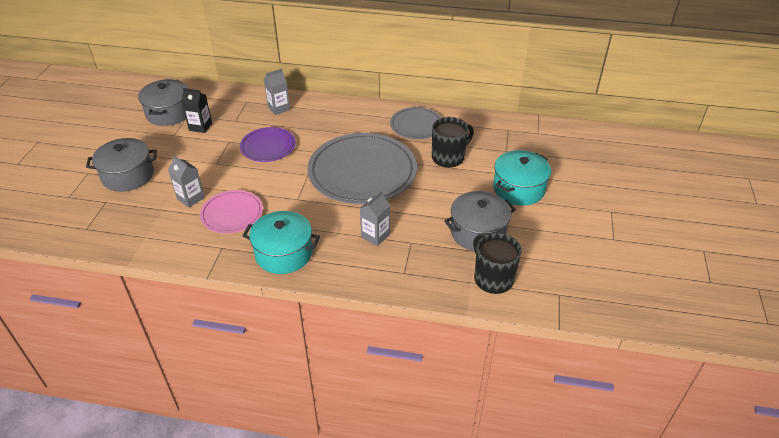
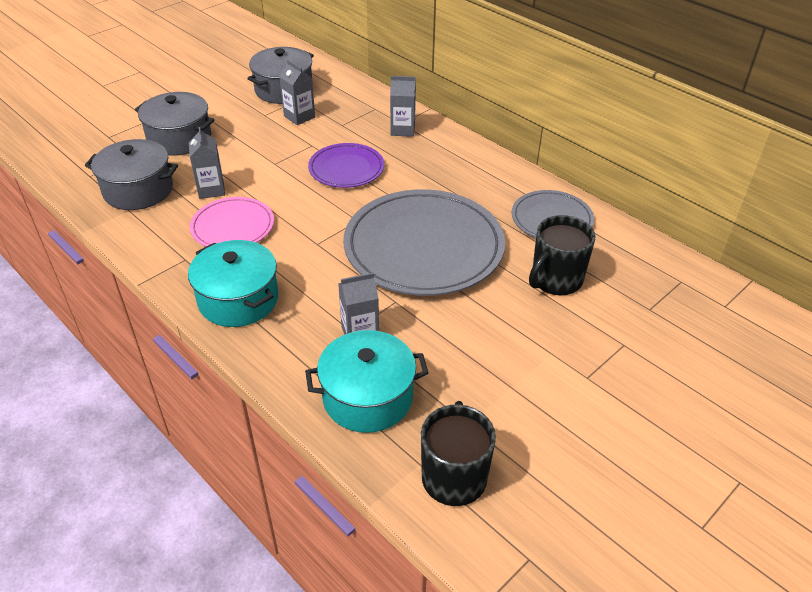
camera: 35 degrees right, 0 degrees up
black carton [181,88,212,133] -> grey carton [279,60,315,125]
black mug [432,117,474,168] -> black mug turned 135 degrees clockwise [529,215,596,296]
grey pot [444,191,516,251] -> grey pot moved to [85,139,178,210]
turquoise pot [493,150,551,206] -> turquoise pot moved to [305,330,428,433]

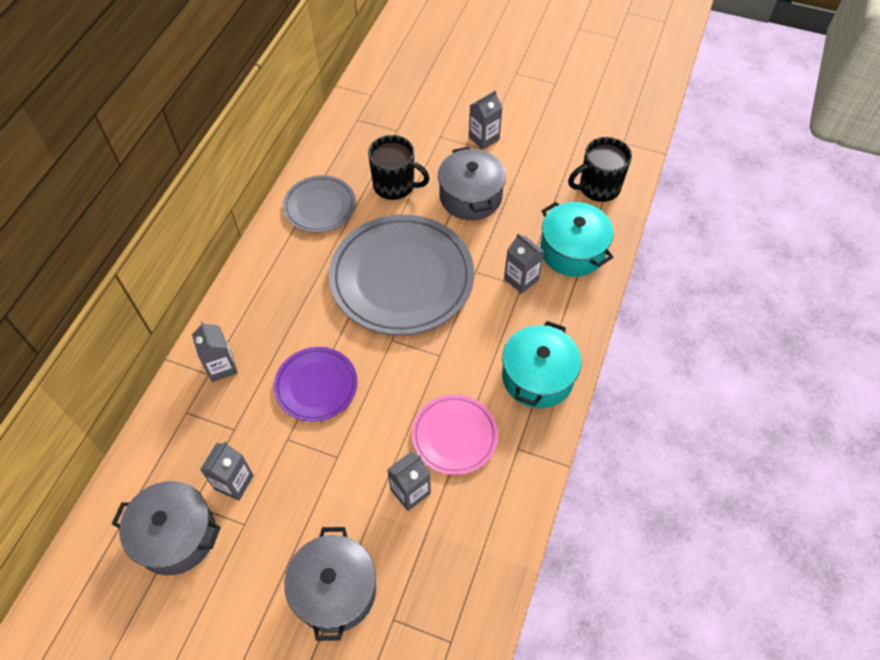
camera: 115 degrees left, 15 degrees up
grey pot [85,139,178,210] -> grey pot moved to [438,147,506,220]
none -> grey carton [469,90,503,150]

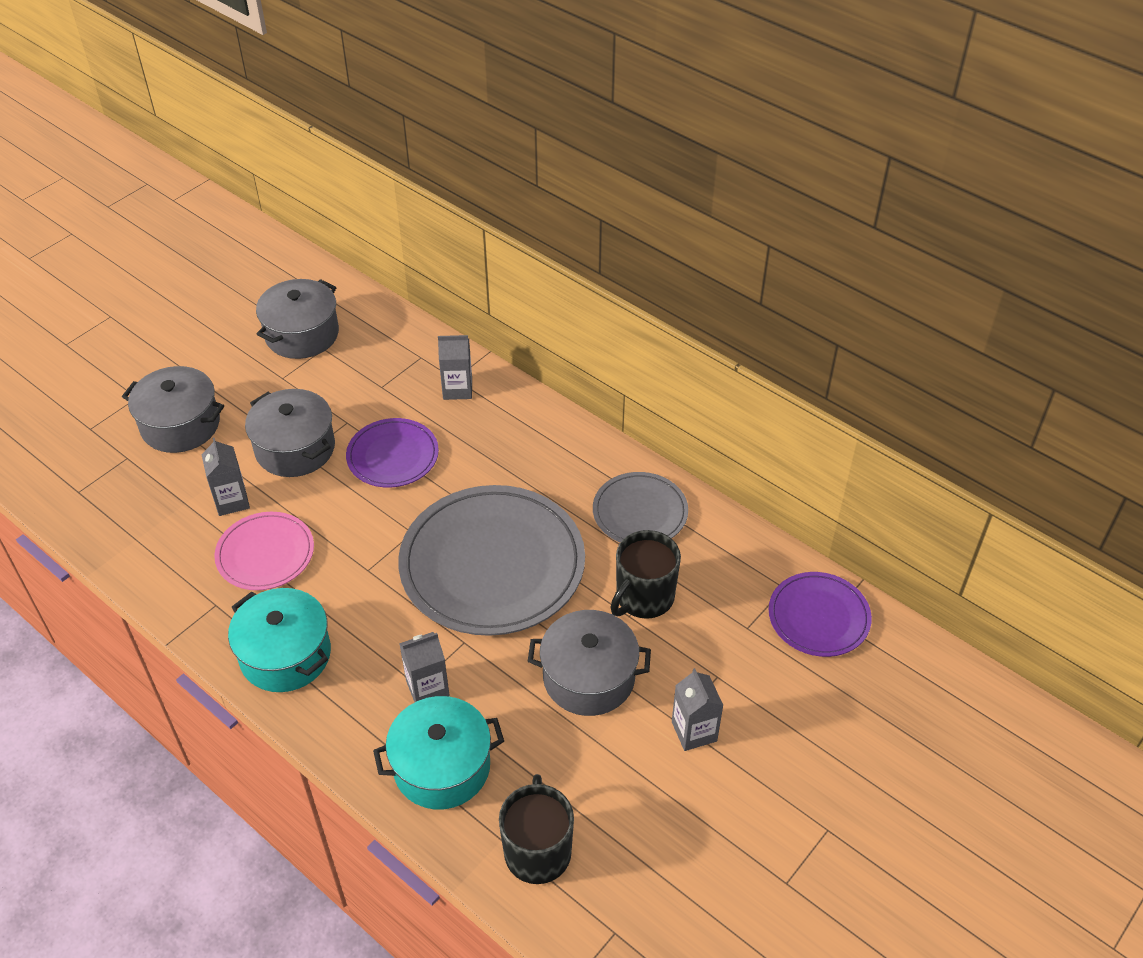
camera: 110 degrees right, 10 degrees down
grey carton [200,442,254,501] -> none
none -> grey pot [245,389,335,477]
none -> purple plate [769,572,872,657]

